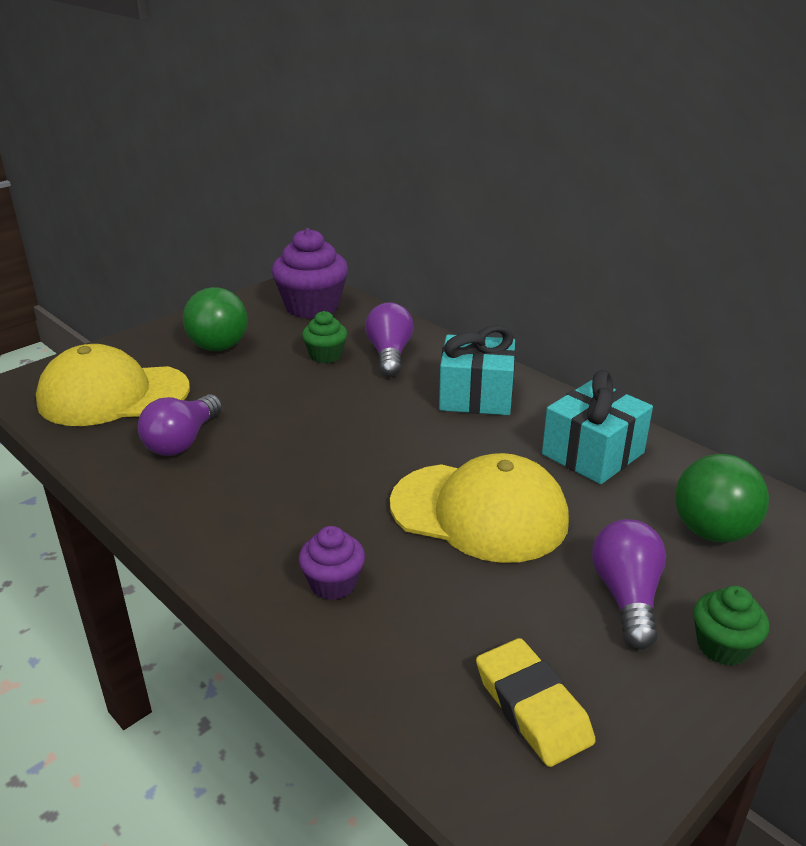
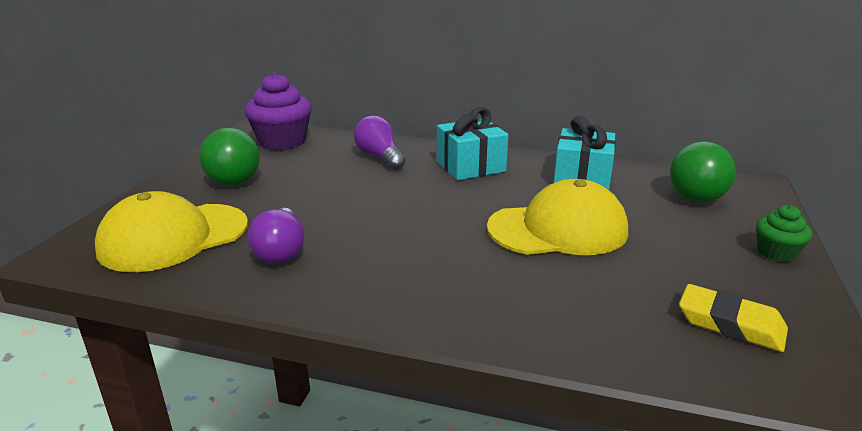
camera: 30 degrees left, 5 degrees down
purple cupcake [299,526,365,600] -> none
green cupcake [302,311,347,363] -> none
purple light bulb [592,519,666,650] -> none

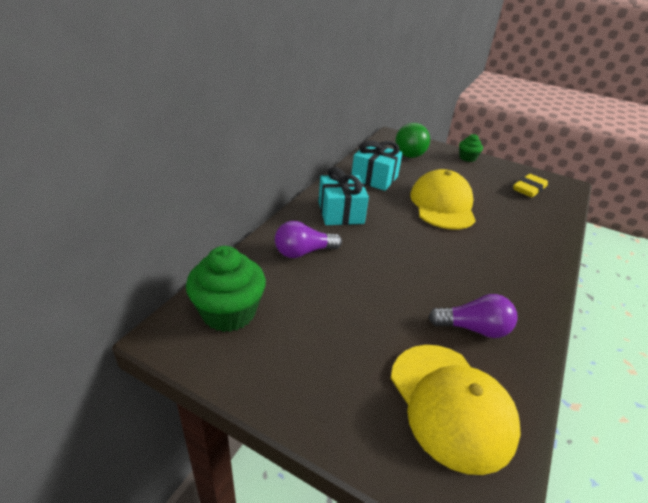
camera: 80 degrees left, 10 degrees up
green ball [199,128,260,186] -> none
purple cupcake [245,73,312,150] -> green cupcake [186,246,266,332]

